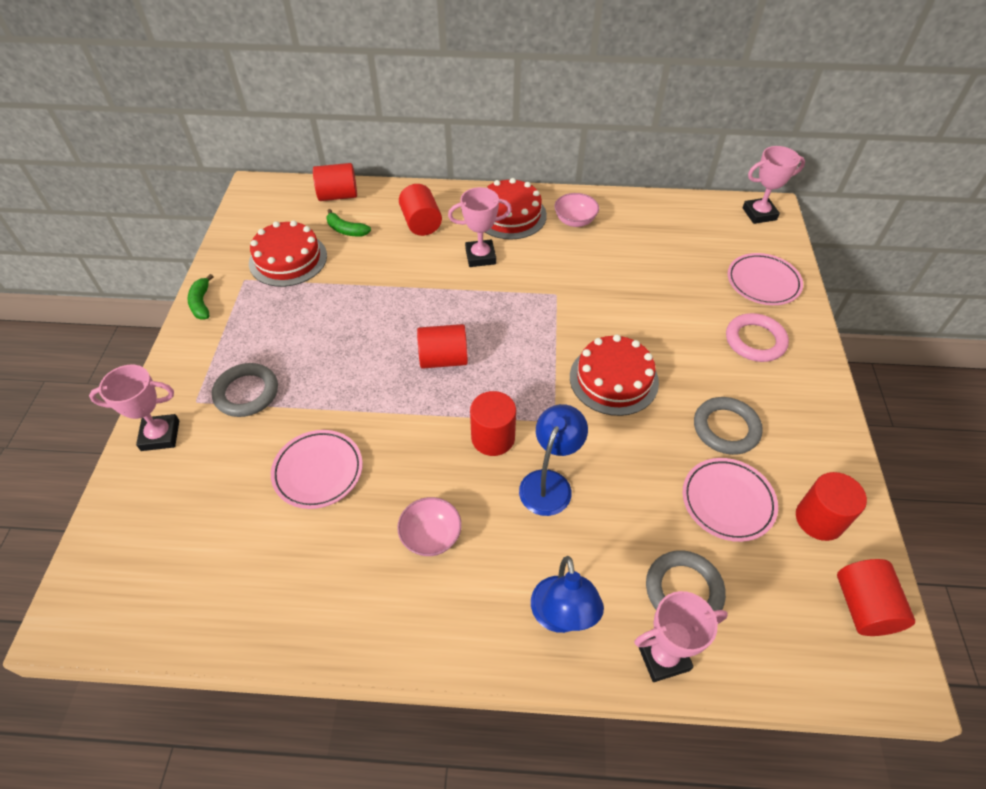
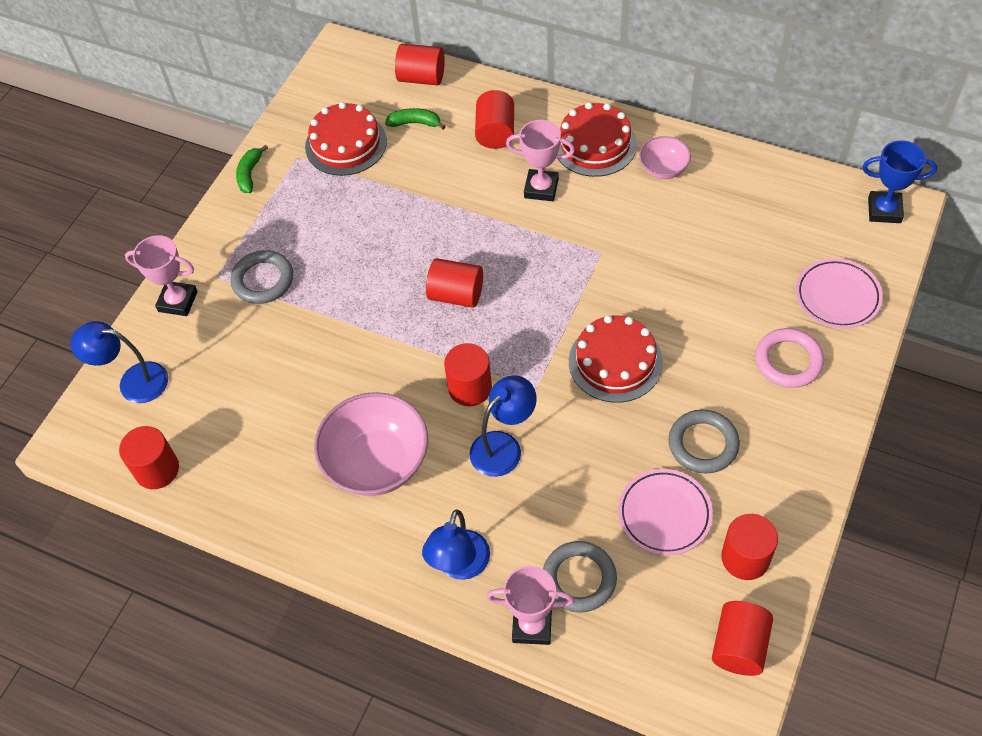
camera: 25 degrees right, 5 degrees up
pink plate [271,430,363,509] -> none
green banana [326,209,371,237] -> green banana turned 135 degrees clockwise [385,108,446,129]
pink bowl [397,497,462,556] -> pink bowl [314,392,428,496], size x1.90
pink trophy [743,146,805,224] -> blue trophy [862,140,937,223]
none -> blue lamp [70,321,168,403]
none -> red cylinder [119,426,179,489]

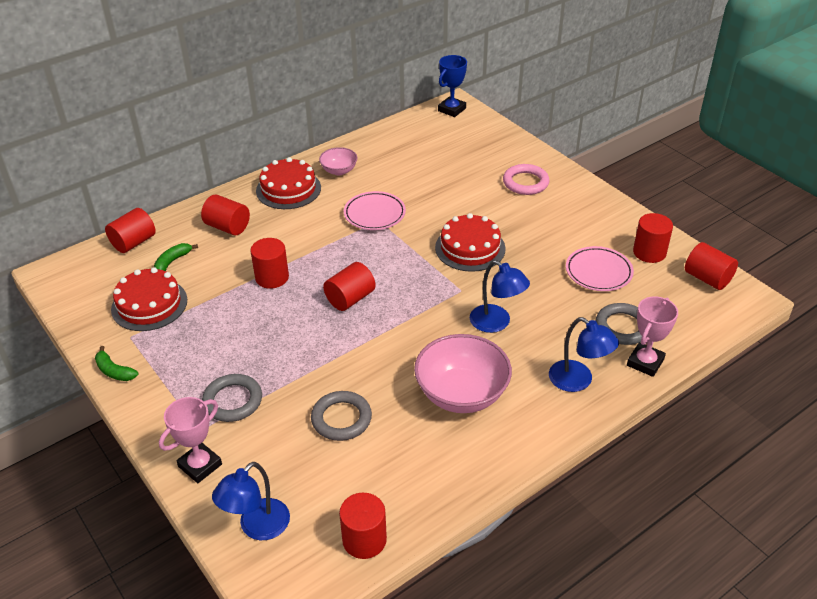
camera: 65 degrees left, 15 degrees down
red cylinder [444,343,492,406] -> red cylinder moved to [250,238,289,289]
blue lamp [470,375,537,477] -> blue lamp turned 150 degrees clockwise [470,260,530,333]
pink trophy [506,120,575,201] -> none
grey ring [668,410,740,474] -> grey ring moved to [311,391,372,441]
pink plate [796,258,883,329] -> pink plate moved to [344,191,406,230]

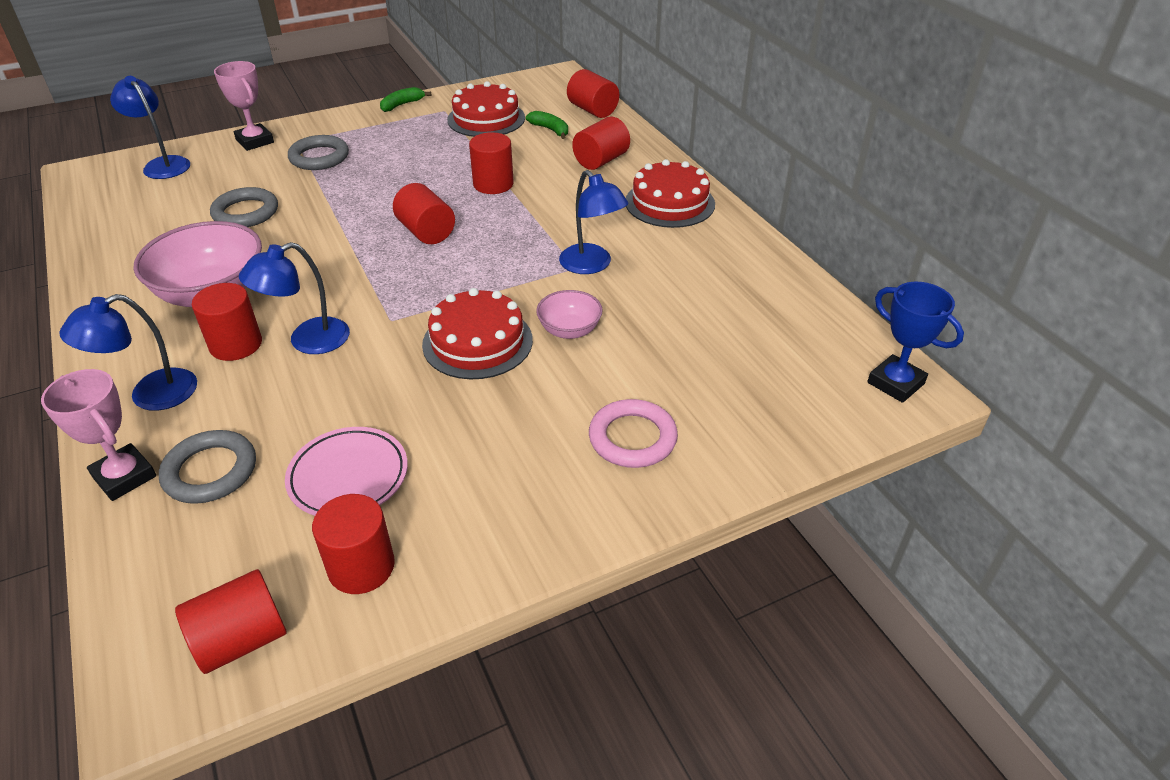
camera: 100 degrees right, 0 degrees up
pink bowl [319,147,358,175] -> pink bowl moved to [536,290,603,339]
red cylinder [339,493,387,559] -> red cylinder moved to [192,283,262,361]
pink plate [344,191,406,230] -> blue lamp [559,170,629,274]

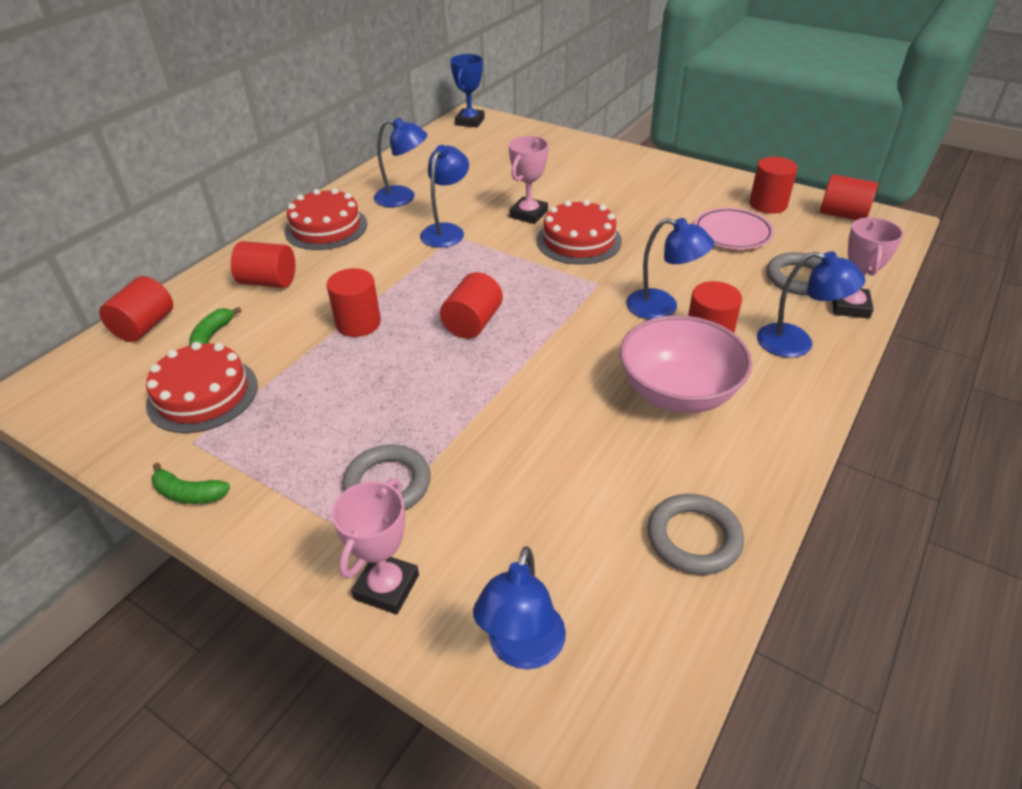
camera: 120 degrees left, 0 degrees up
grey ring [210,187,278,227] -> grey ring moved to [647,494,744,575]
pink bowl [536,290,603,339] -> pink trophy [509,136,549,224]
pink ring [589,399,678,468] -> none
none -> blue lamp [374,118,428,207]

